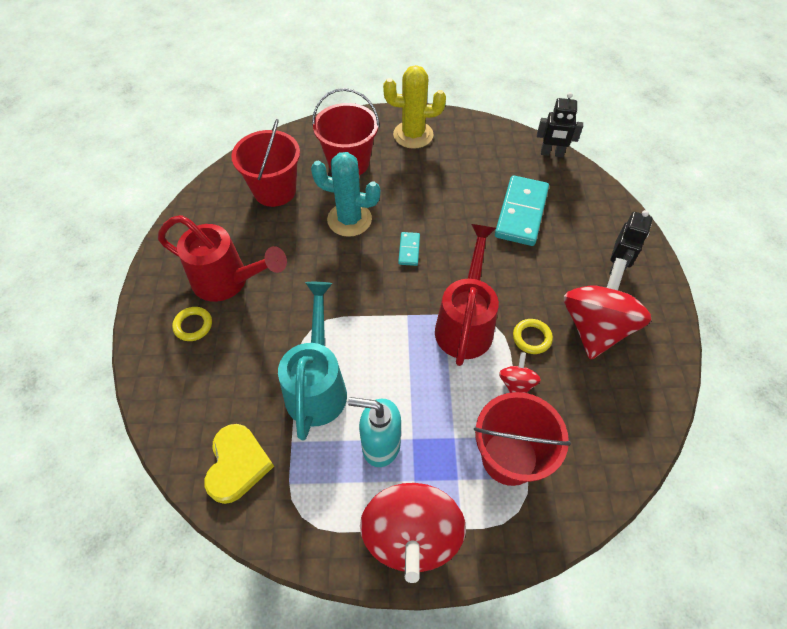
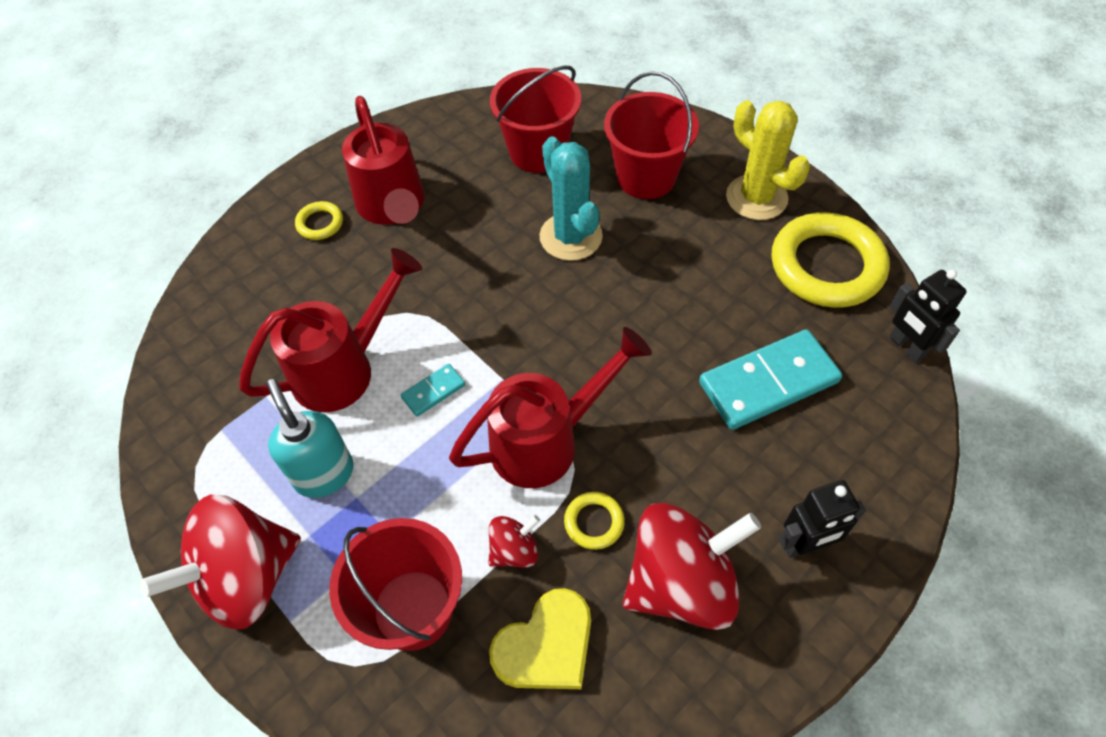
camera: 50 degrees right, 0 degrees up
yellow heart [204,424,274,504] -> yellow heart moved to [489,588,591,689]
turquoise watering can [278,282,347,440] -> red watering can [239,248,422,412]
turquoise domino [398,232,420,266] -> turquoise domino moved to [401,364,465,417]
none -> yellow ring [771,212,890,308]

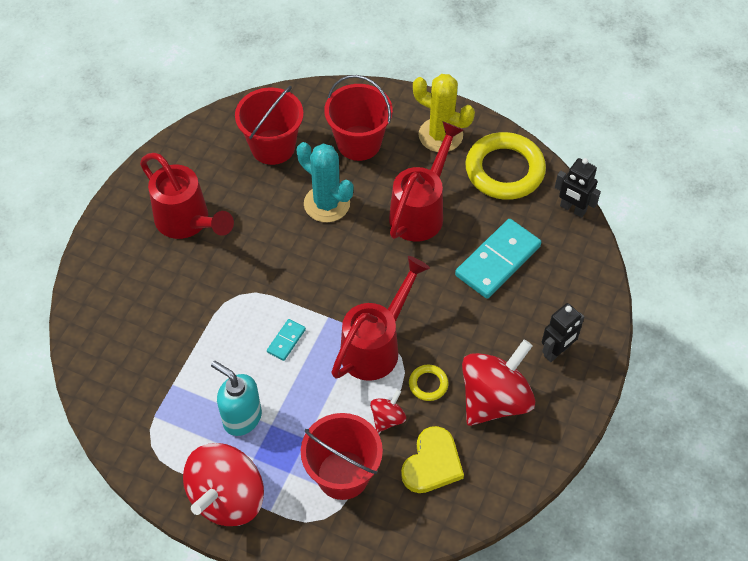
camera: 25 degrees left, 0 degrees up
red watering can [239,248,422,412] -> red watering can moved to [389,121,464,242]
yellow ring [295,201,343,240] -> none

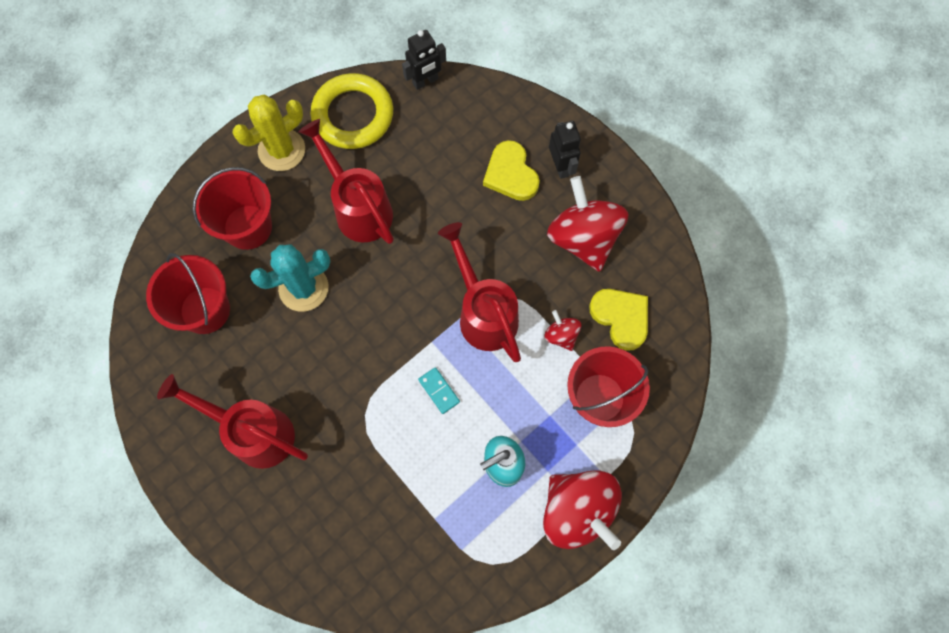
camera: 65 degrees left, 15 degrees up
red watering can [140,153,234,239] -> red watering can turned 135 degrees counterclockwise [157,374,308,469]
yellow ring [409,365,448,401] -> none
turquoise domino [455,219,541,299] -> none
none -> yellow heart [483,140,540,201]

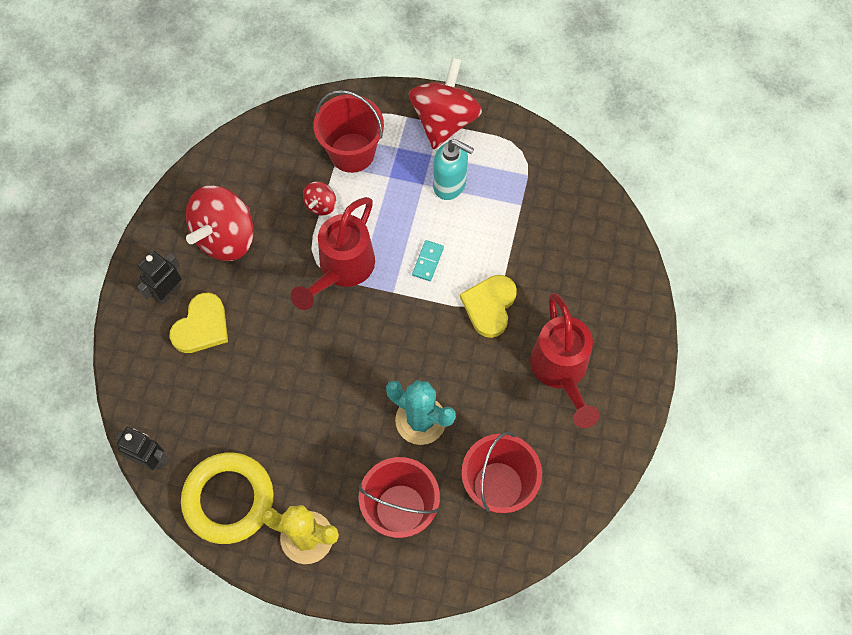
camera: 125 degrees left, 5 degrees down
red watering can [298,119,394,244] -> none
yellow heart [589,289,648,351] -> yellow heart moved to [460,275,517,338]

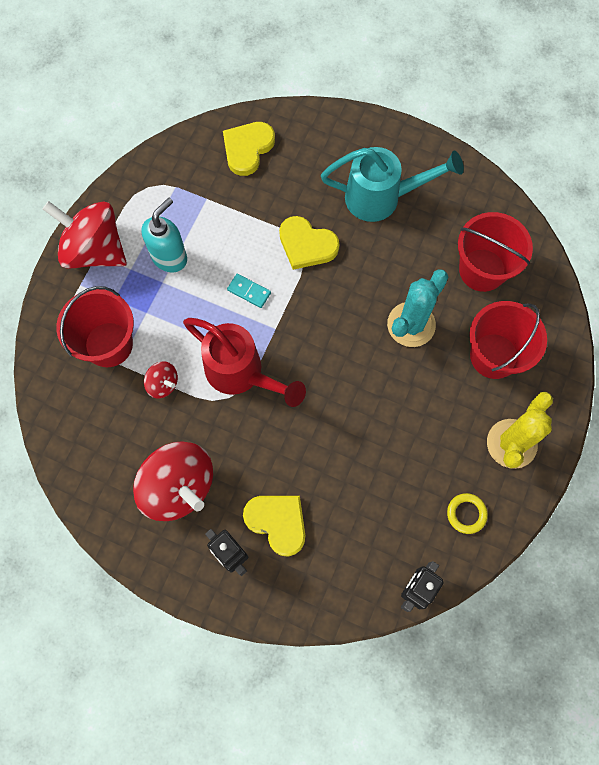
camera: 80 degrees left, 5 degrees up
yellow ring [181,453,274,544] -> yellow ring [447,493,488,534], size x0.44
red watering can [530,293,600,428] -> turquoise watering can [321,147,464,222]
none -> yellow heart [223,122,275,176]

